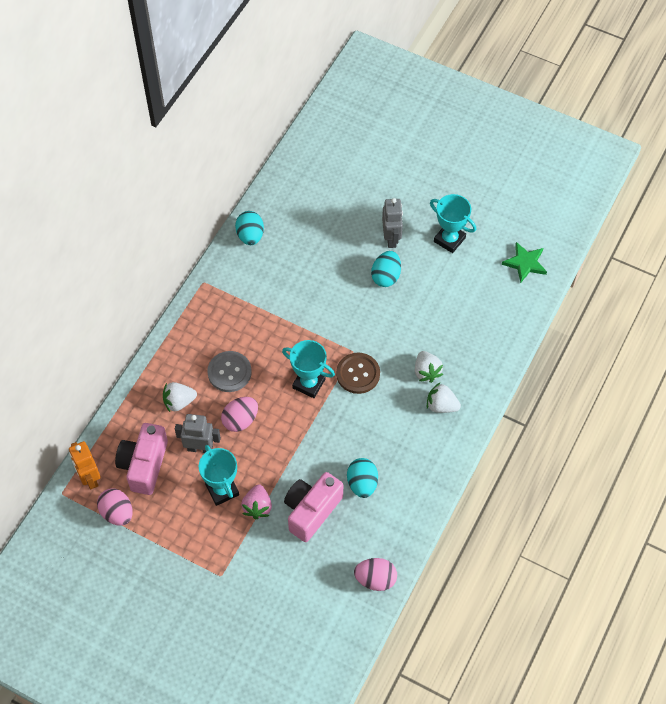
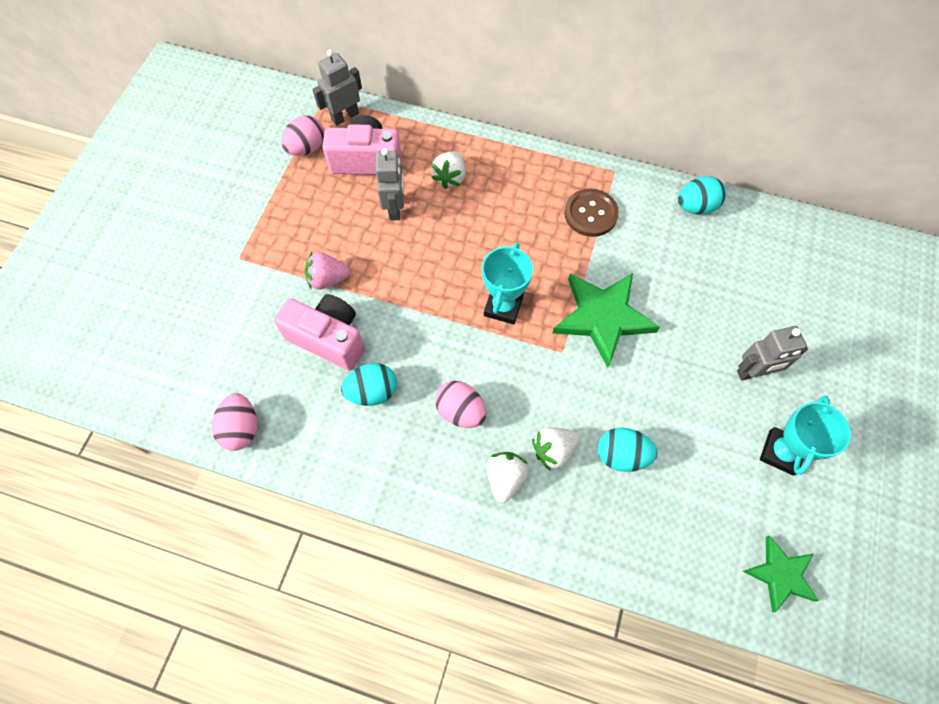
camera: 80 degrees right, 5 degrees up
orange robot [69,441,101,490] -> grey robot [312,49,362,126]
white strawberry [163,382,197,412] -> white strawberry turned 135 degrees counterclockwise [431,151,466,189]
turquoise trophy [199,445,239,506] -> none
grey button [207,351,252,392] -> none
pink egg [221,397,258,432] -> pink egg moved to [435,381,486,428]
brown button [336,353,380,394] -> brown button moved to [564,189,619,237]
turquoise egg [371,251,401,287] -> turquoise egg moved to [598,428,658,472]
none -> green star [552,273,660,368]

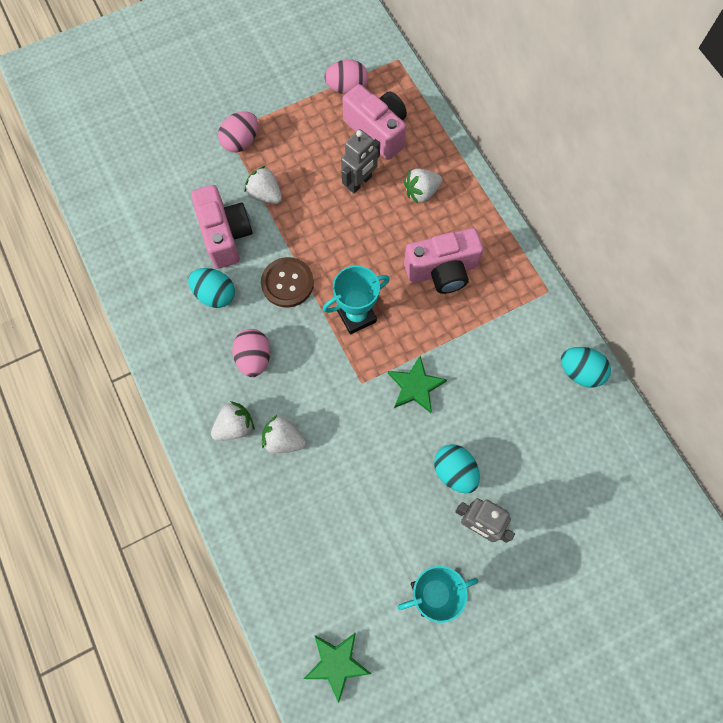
camera: 45 degrees right, 5 degrees up
pink egg [212,393,257,451] -> pink egg moved to [218,111,258,152]
pink strawberry [305,252,350,289] -> white strawberry [245,166,282,204]
grey robot [312,49,362,126] -> none
green star [552,273,660,368] -> green star [388,356,447,413], size x0.60
brown button [564,189,619,237] -> brown button moved to [261,257,314,308]
turquoise egg [598,428,658,472] -> turquoise egg moved to [434,444,480,493]
none -> pink camera [404,228,484,294]

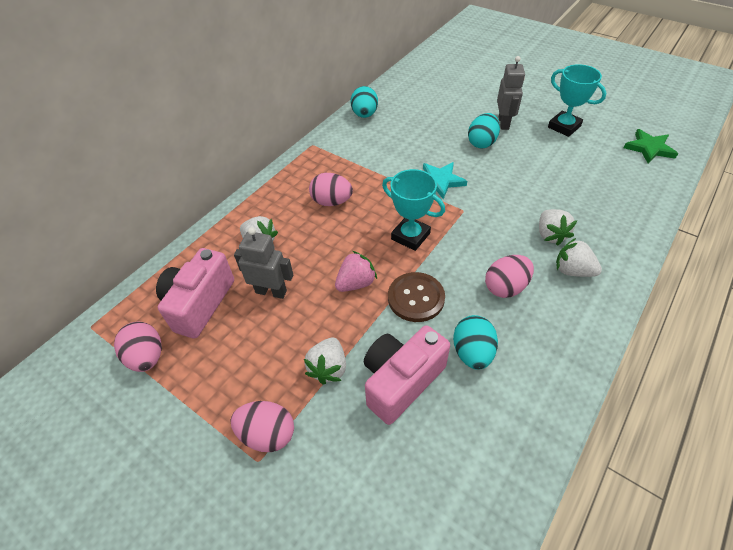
camera: 115 degrees left, 20 degrees down
green star [388,356,447,413] -> turquoise star [423,162,467,199]
pink camera [404,228,484,294] -> pink egg [309,173,353,206]
none -> pink strawberry [335,251,377,292]

